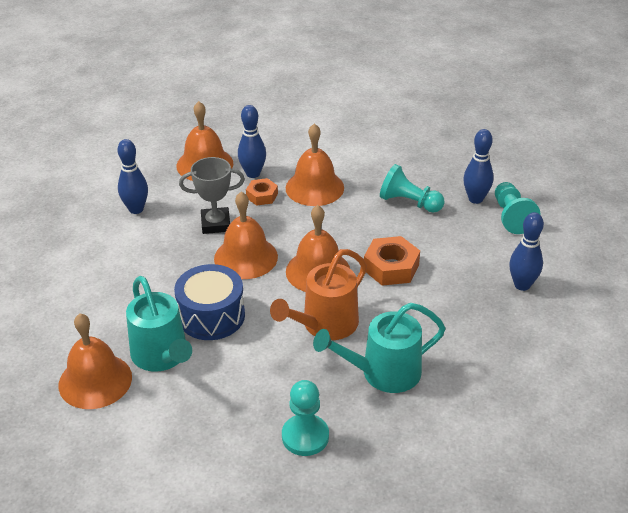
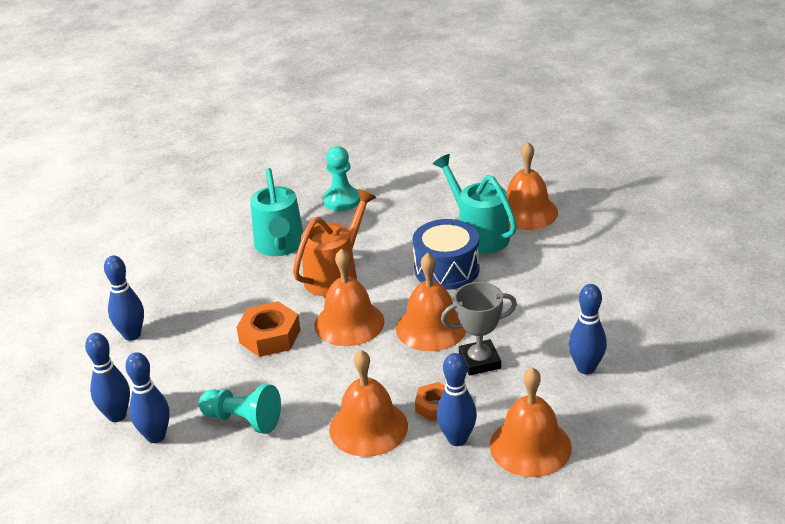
camera: 175 degrees right, 5 degrees down
turquoise watering can [313,303,445,393] -> turquoise watering can turned 105 degrees clockwise [250,168,304,256]
turquoise pawn [495,182,540,234] -> blue bowling pin [85,333,130,422]

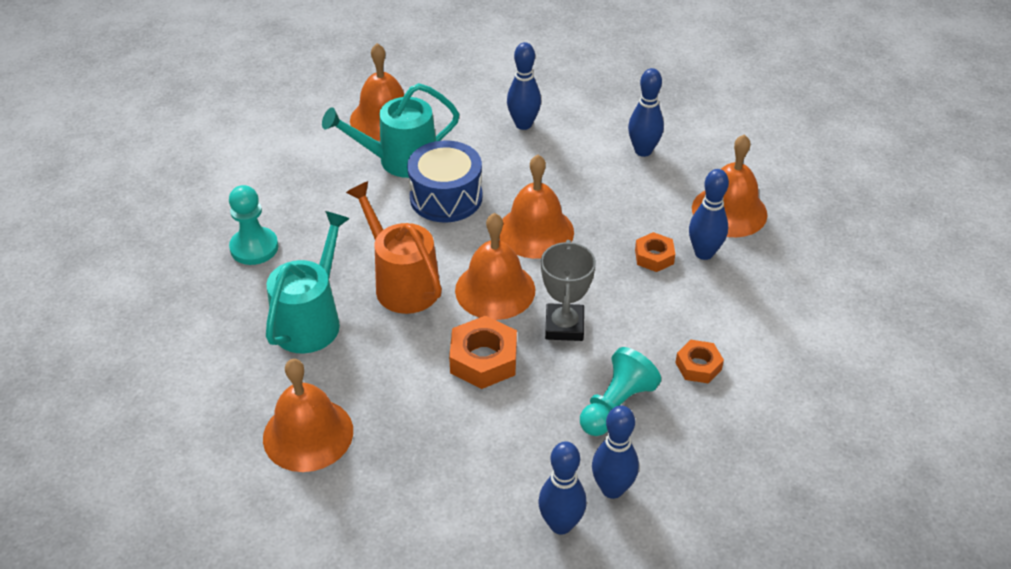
camera: 75 degrees left, 10 degrees up
blue bowling pin [104,255,144,341] -> blue bowling pin moved to [507,42,541,130]
turquoise watering can [250,168,304,256] -> turquoise watering can turned 75 degrees counterclockwise [266,211,350,354]
orange bell [329,350,408,457] -> orange bell moved to [263,359,353,472]
grey trophy [441,282,517,376] -> grey trophy moved to [541,240,596,341]
none -> orange nut [675,340,724,384]

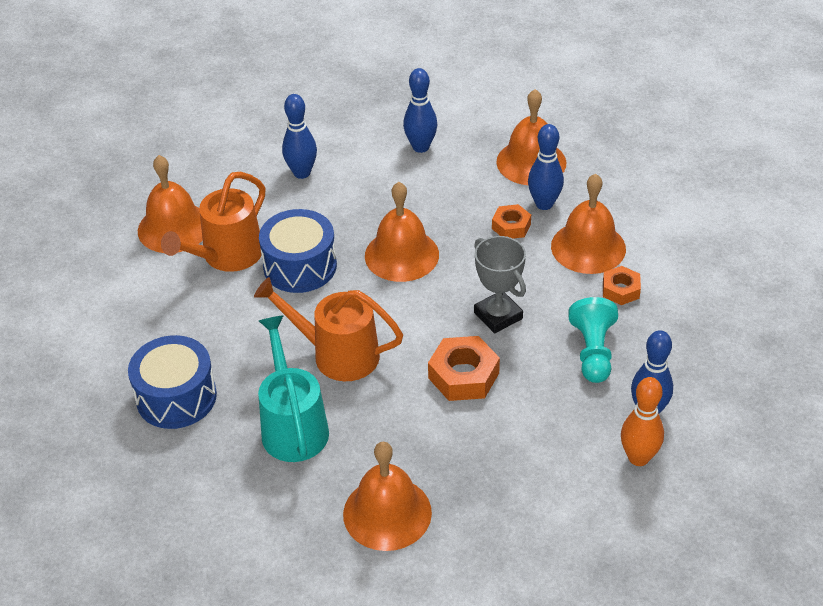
camera: 35 degrees left, 0 degrees up
turquoise pawn [229,185,278,265] -> blue drum [128,335,217,429]
turquoise watering can [322,83,459,178] -> orange watering can [161,172,265,272]
orange bell [455,213,535,320] -> orange bell moved to [551,173,626,274]
blue bowling pin [538,441,587,535] -> orange bowling pin [621,377,664,466]

